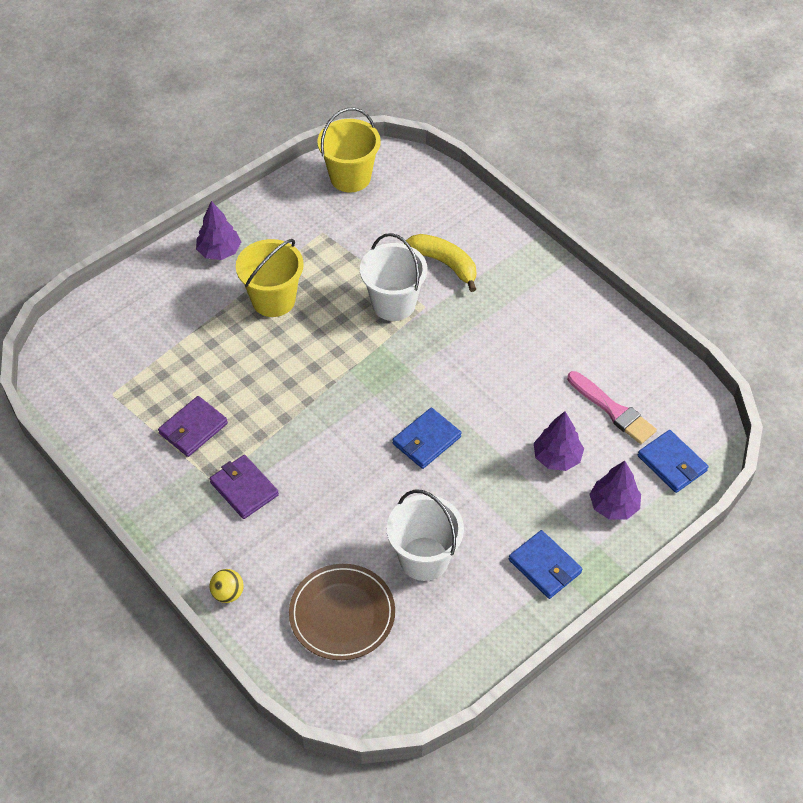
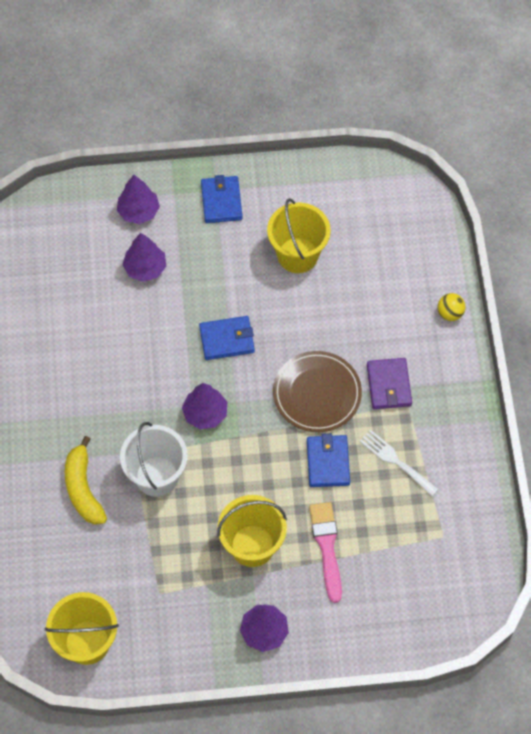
camera: 145 degrees left, 10 degrees up
purple wallet [158,396,228,457] -> white fork [359,430,439,496]
brown plate [289,564,395,660] -> brown plate moved to [273,351,362,432]
white bucket [387,489,464,581] -> yellow bucket [267,198,331,273]
pink brush [567,371,657,444] -> pink brush moved to [309,502,342,603]
blue wallet [638,430,708,493] -> blue wallet moved to [307,434,350,487]
none -> purple tree [182,383,227,429]

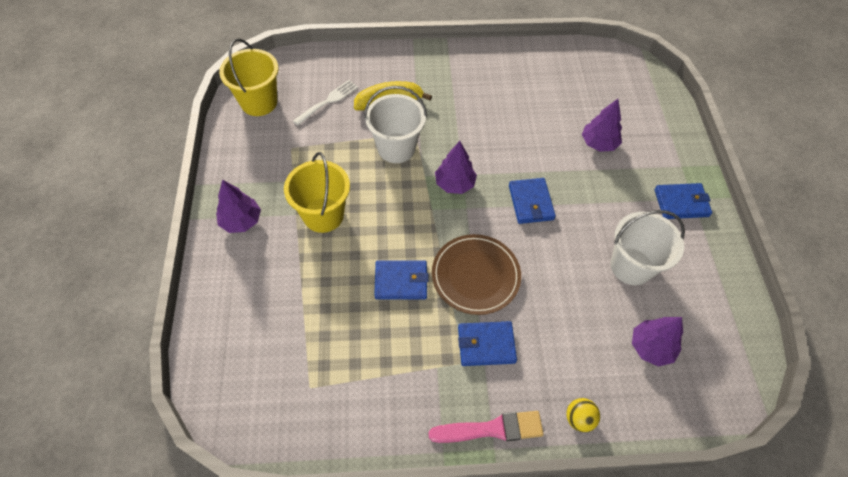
camera: 90 degrees right, 5 degrees down
purple tree [117,175,160,224] -> purple tree moved to [632,317,683,367]
yellow bucket [267,198,331,273] -> white bucket [611,210,685,285]
pink brush [309,502,342,603] -> pink brush moved to [428,411,544,443]
white fork [359,430,439,496] -> white fork moved to [293,80,358,126]
purple wallet [367,358,412,409] -> blue wallet [458,321,517,366]

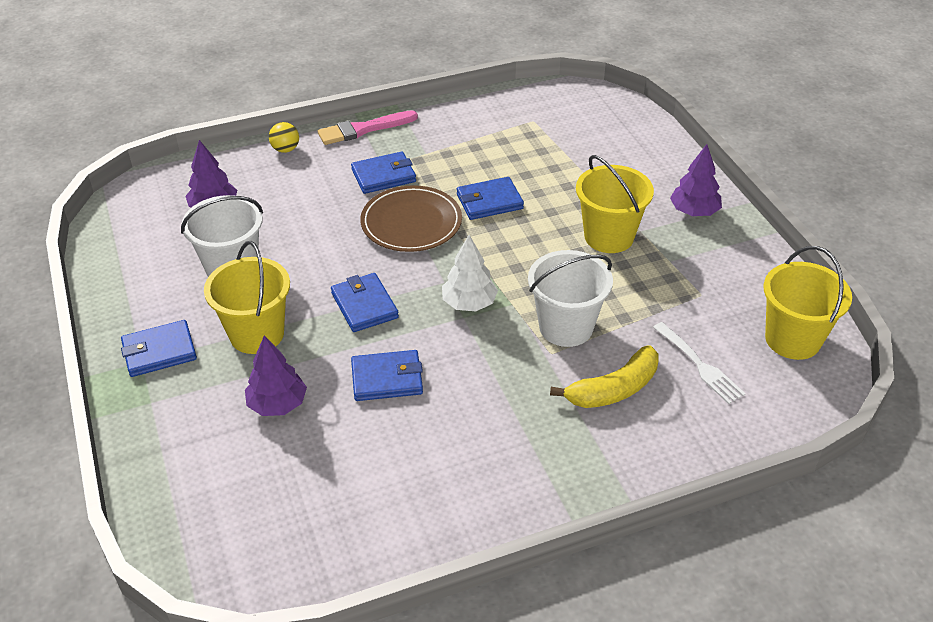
camera: 165 degrees right, 15 degrees down
white fork [293,80,358,126] -> white fork turned 60 degrees counterclockwise [653,322,746,404]
purple tree [435,141,477,194] -> white tree [442,235,498,311]
none -> yellow bucket [204,241,290,354]
none -> blue wallet [351,350,423,401]

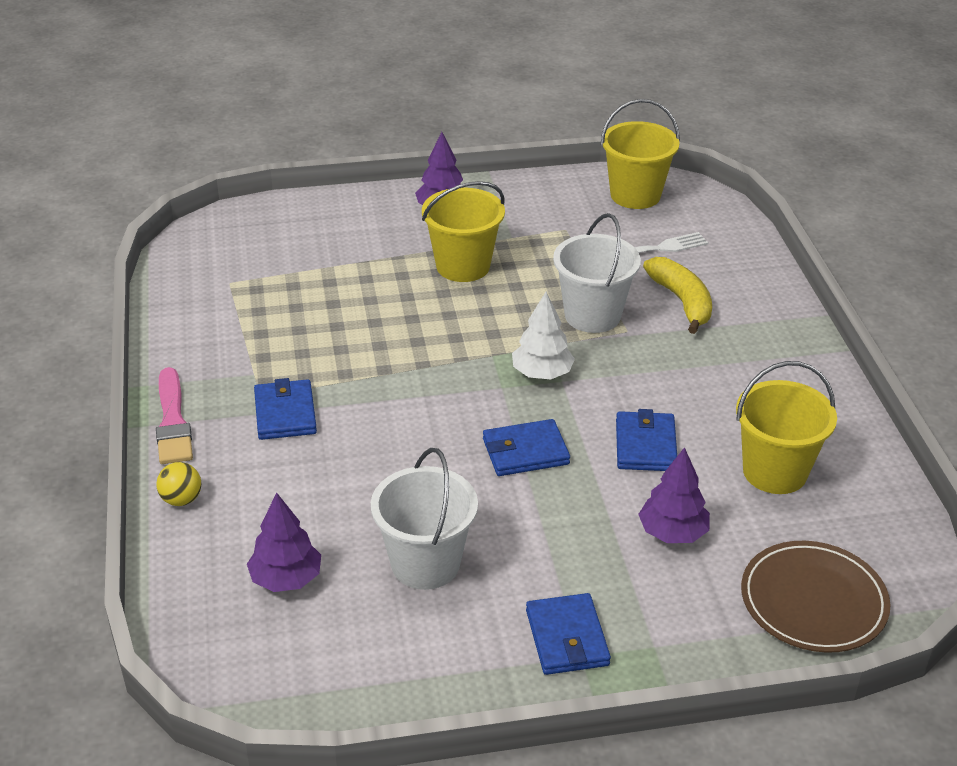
camera: 80 degrees left, 5 degrees down
yellow bucket [204,241,290,354] -> yellow bucket moved to [736,361,837,494]
brown plate [360,185,462,252] -> brown plate moved to [741,541,891,653]
blue wallet [457,177,524,220] -> none

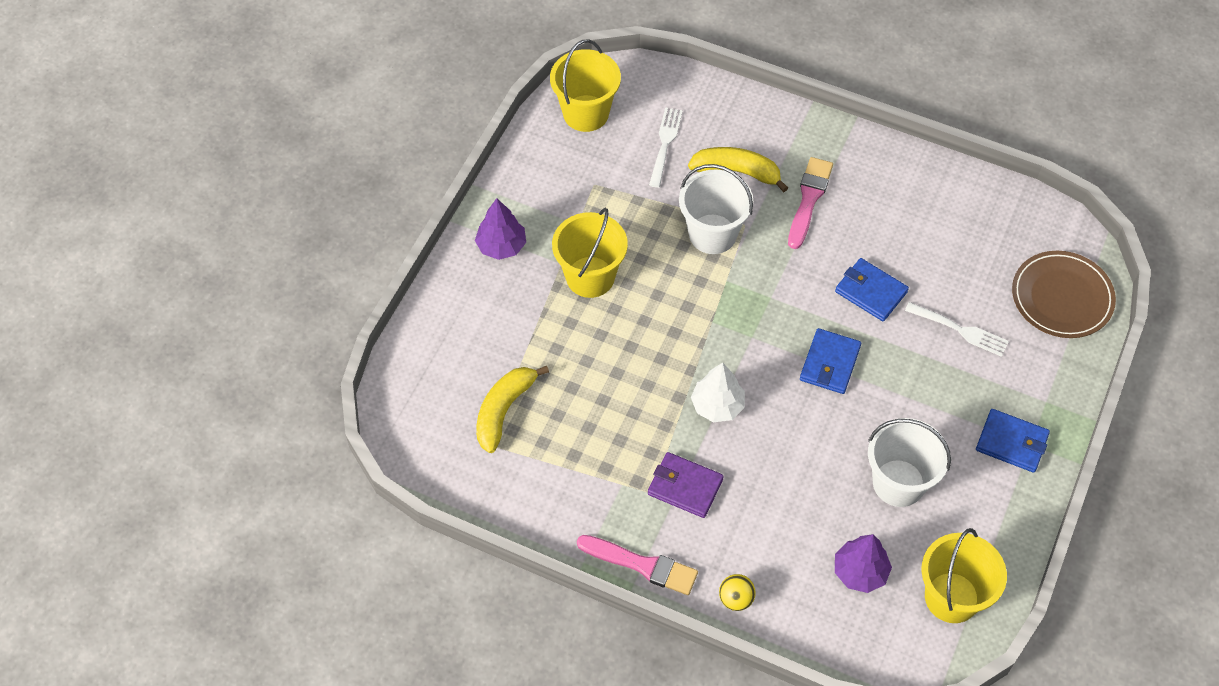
camera: 55 degrees left, 20 degrees up
blue wallet [254,378,317,440] -> purple wallet [648,452,724,518]
white tree [512,292,575,379] -> white tree moved to [691,363,745,422]
purple tree [638,447,710,543] -> white fork [905,302,1009,357]
yellow bucket [736,361,837,494] -> yellow bucket moved to [921,528,1007,623]
none -> yellow banana [476,366,549,453]
none -> pink brush [788,157,833,249]

